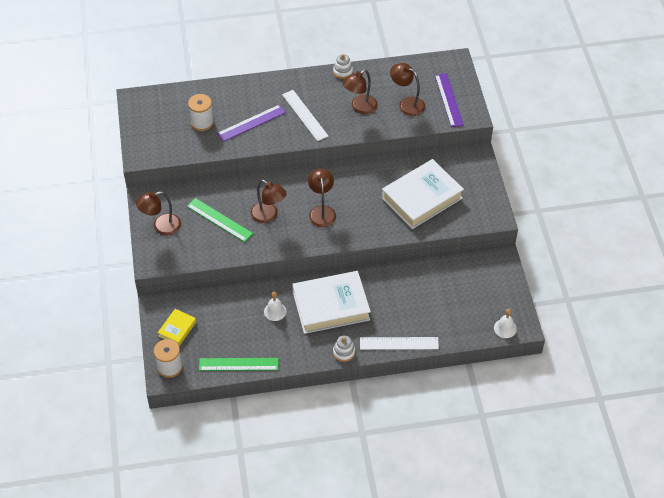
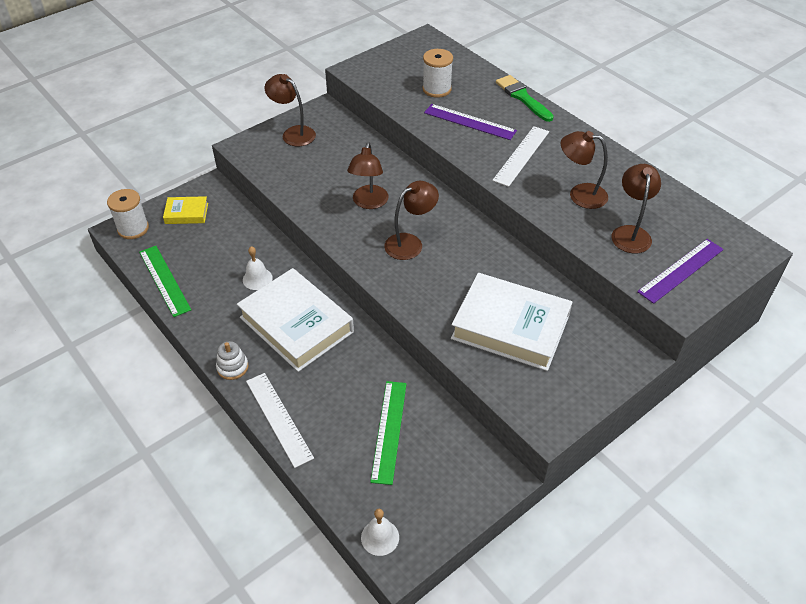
camera: 60 degrees right, 5 degrees down
green ruler [187,198,253,242] -> green ruler moved to [370,381,407,485]
white stacking toy [333,54,353,79] -> none
none -> green brush [496,75,554,122]

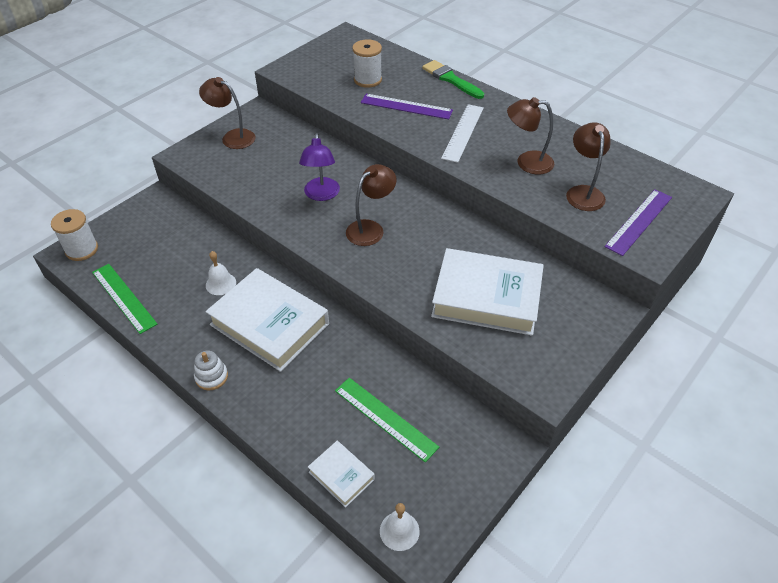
camera: 10 degrees left, 0 degrees up
yellow book [163,196,208,224] -> none
white ruler [246,373,314,468] -> none
brown lamp [347,142,389,209] -> purple lamp [299,133,340,201]
green ruler [370,381,407,485] -> green ruler turned 45 degrees counterclockwise [335,378,439,462]
none -> white book [308,441,375,508]

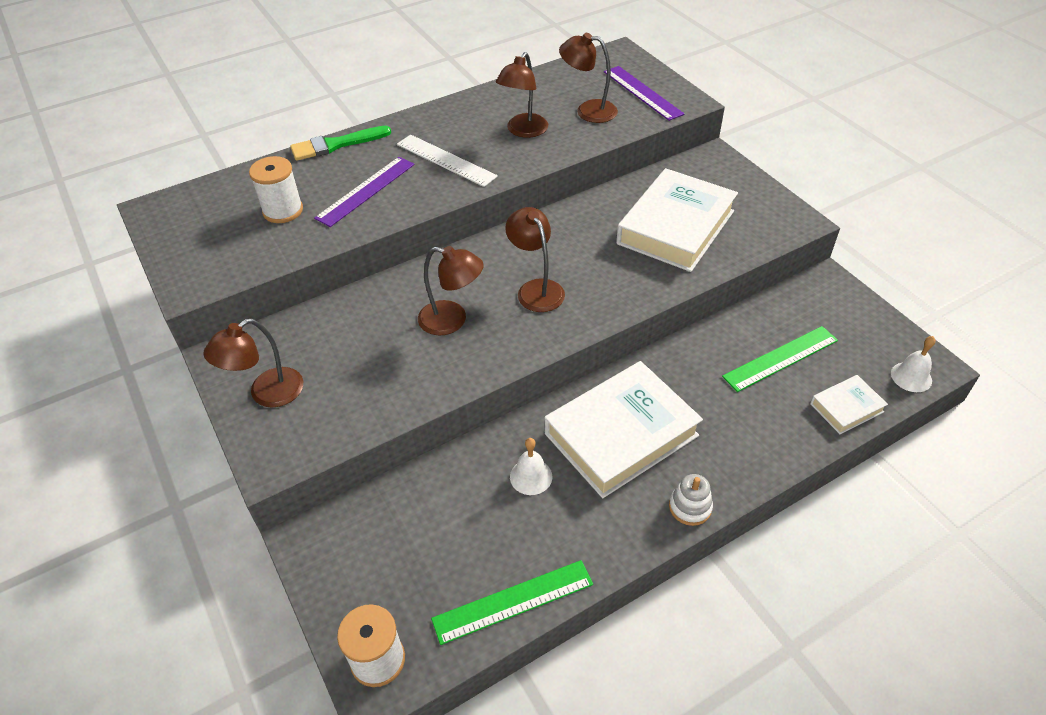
camera: 70 degrees left, 0 degrees up
purple lamp [299,133,340,201] -> brown lamp [418,246,484,336]

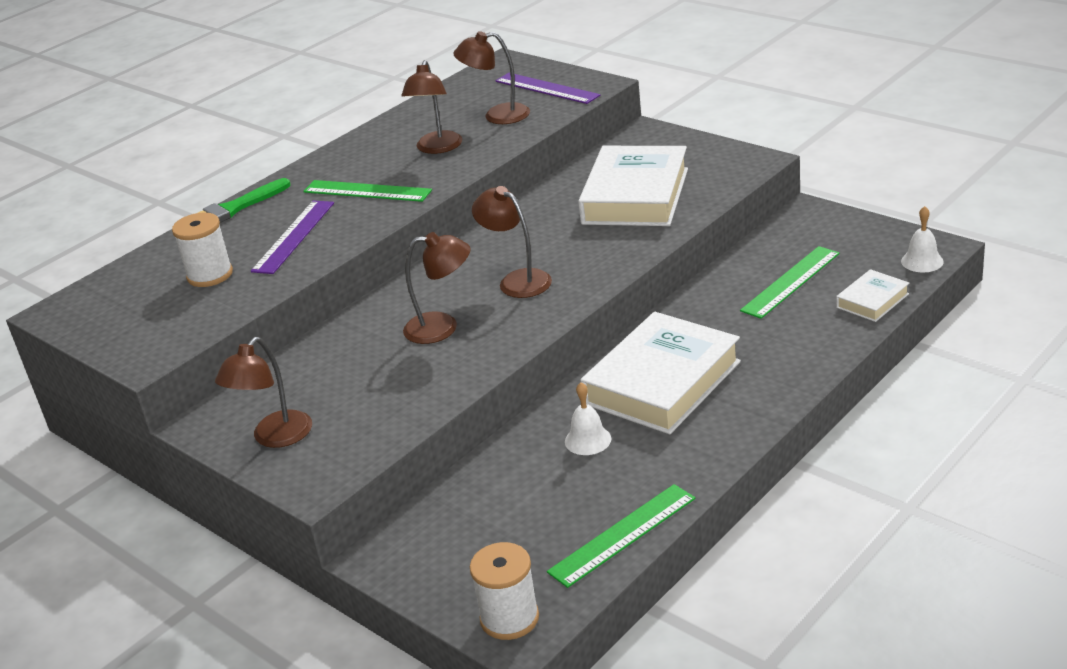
camera: 15 degrees left, 15 degrees down
white ruler [397,135,498,187] -> green ruler [303,180,432,202]
white stacking toy [669,474,713,526] -> none

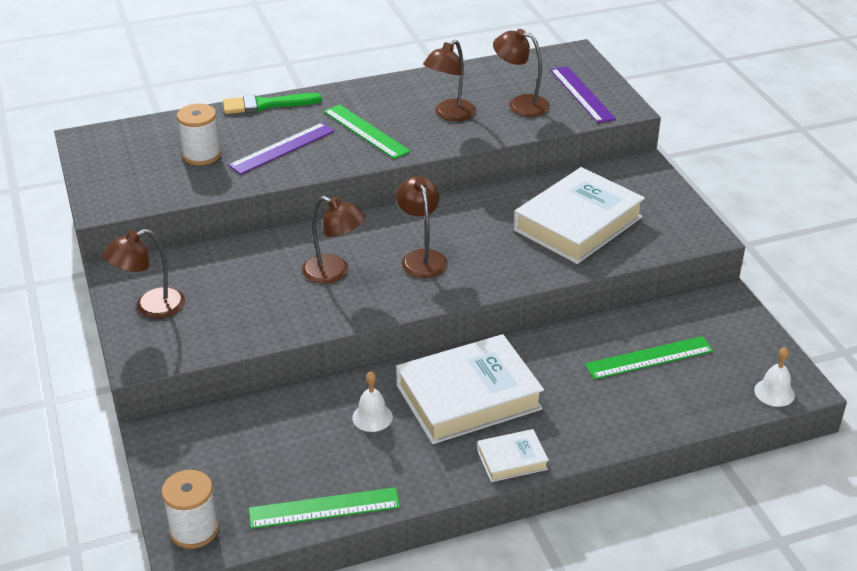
camera: 25 degrees right, 5 degrees up
white book [836,269,909,322] -> white book moved to [477,429,549,482]

